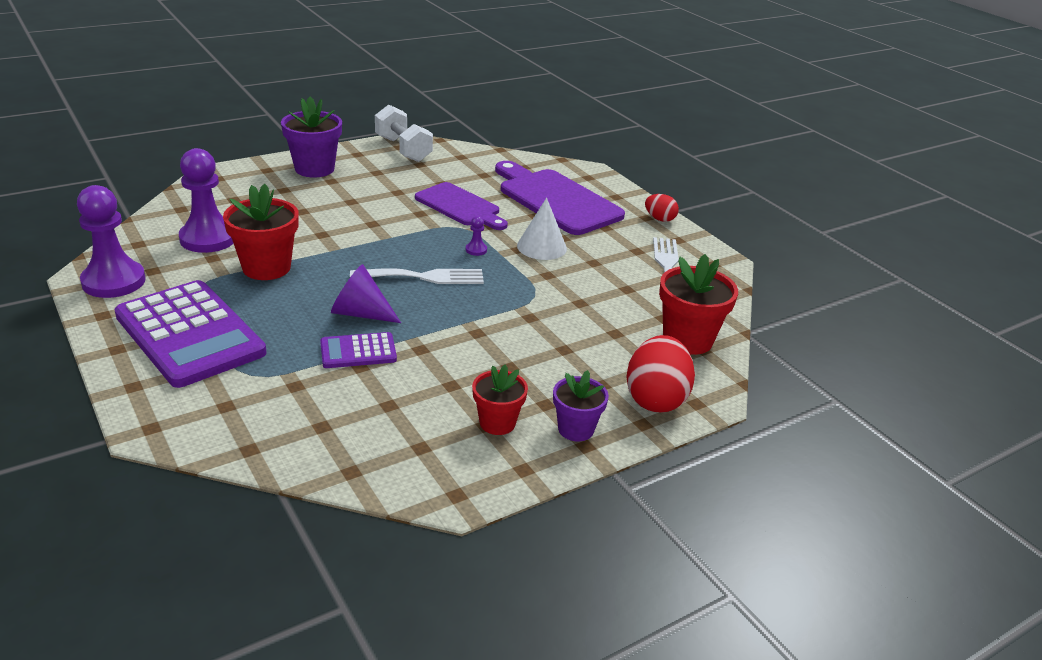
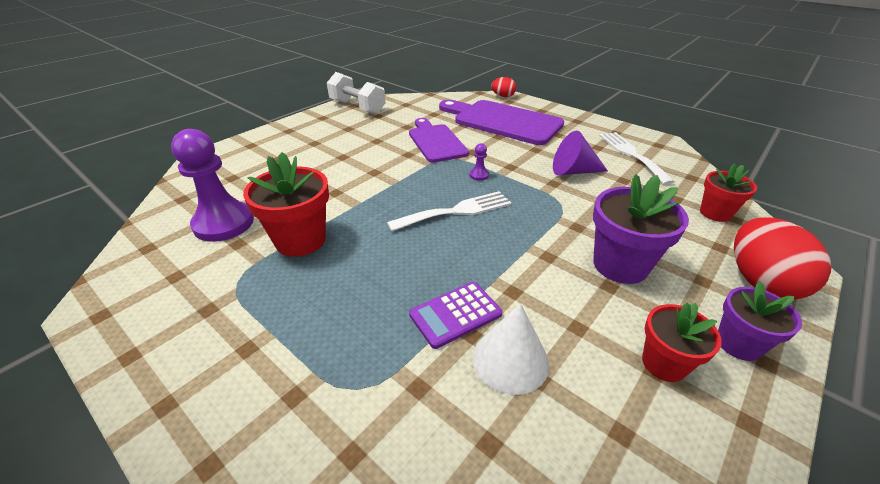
camera: 15 degrees left, 5 degrees up
purple pawn [77,185,146,298] -> none
purple calculator [114,280,267,388] -> none
purple flower pot [281,97,342,177] -> purple flower pot moved to [593,174,689,284]
purple cone [331,264,401,323] -> purple cone moved to [553,131,608,175]
purple cutting board [415,182,508,230] -> purple cutting board turned 135 degrees counterclockwise [409,118,469,163]
white cone [517,198,567,260] -> white cone moved to [473,304,549,395]
red egg [645,194,679,222] -> red egg moved to [491,77,516,97]
red flower pot [659,254,738,355] -> red flower pot [700,163,757,222], size x0.63

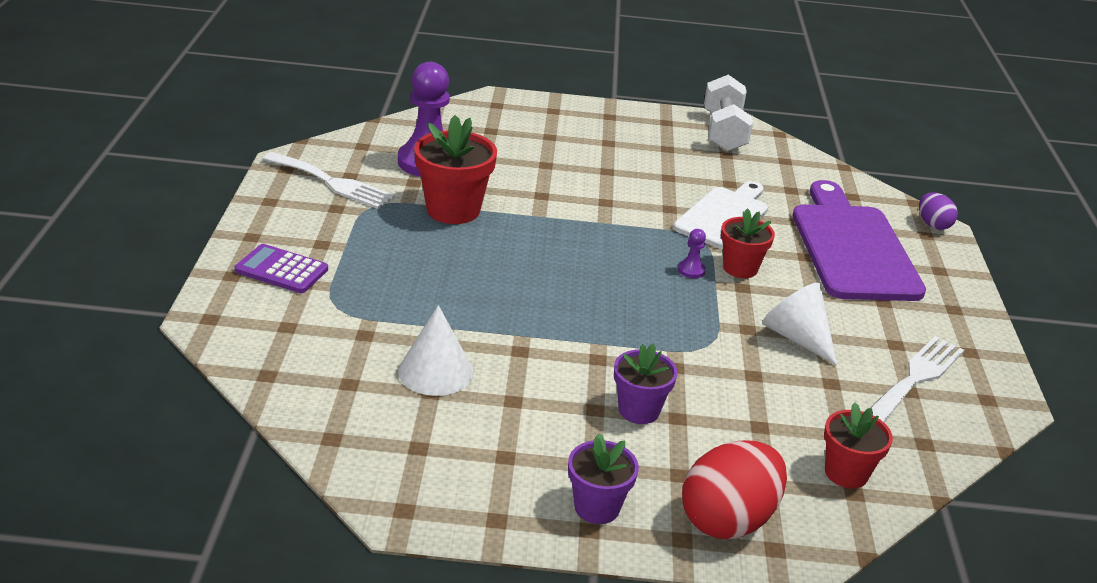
camera: 50 degrees right, 5 degrees down
white fork [387,191,511,232] -> white fork moved to [263,152,395,209]
purple cutting board [409,118,469,163] -> white cutting board [673,181,768,249]
purple calculator [409,282,502,349] -> purple calculator moved to [235,244,328,293]
red egg [491,77,516,97] -> purple egg [919,192,958,230]
purple cone [553,131,608,175] -> white cone [762,282,837,365]
purple flower pot [593,174,689,284] -> purple flower pot [614,344,678,424], size x0.63
red flower pot [642,303,722,382] -> red flower pot moved to [721,208,775,278]

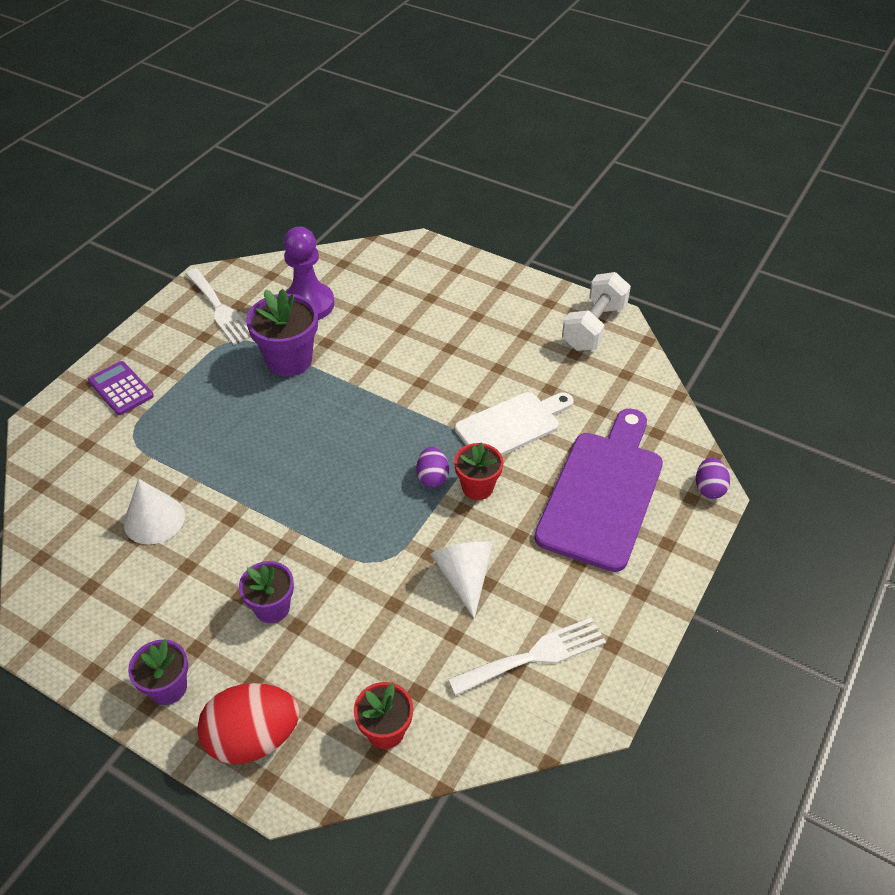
camera: 30 degrees right, 15 degrees up
red flower pot [414,115,497,224] -> purple flower pot [246,289,318,377]
purple pawn [678,229,706,278] -> purple egg [416,447,449,488]

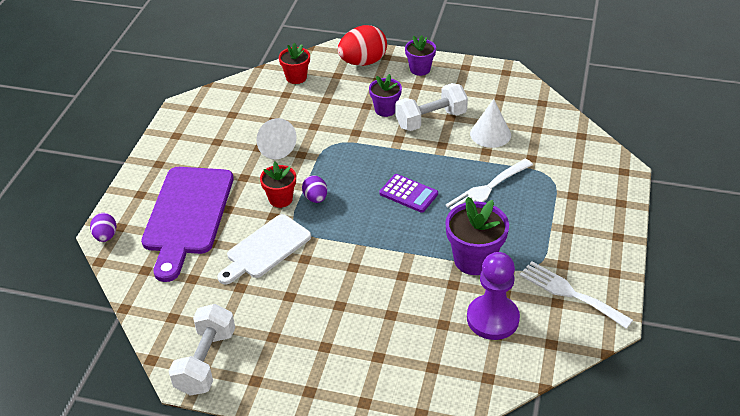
camera: 165 degrees right, 5 degrees down
purple calculator [88,361,154,415] -> purple calculator moved to [379,174,438,213]
white fork [448,617,606,696] -> white fork moved to [446,159,533,210]
none -> white dumbbell [395,83,468,131]

